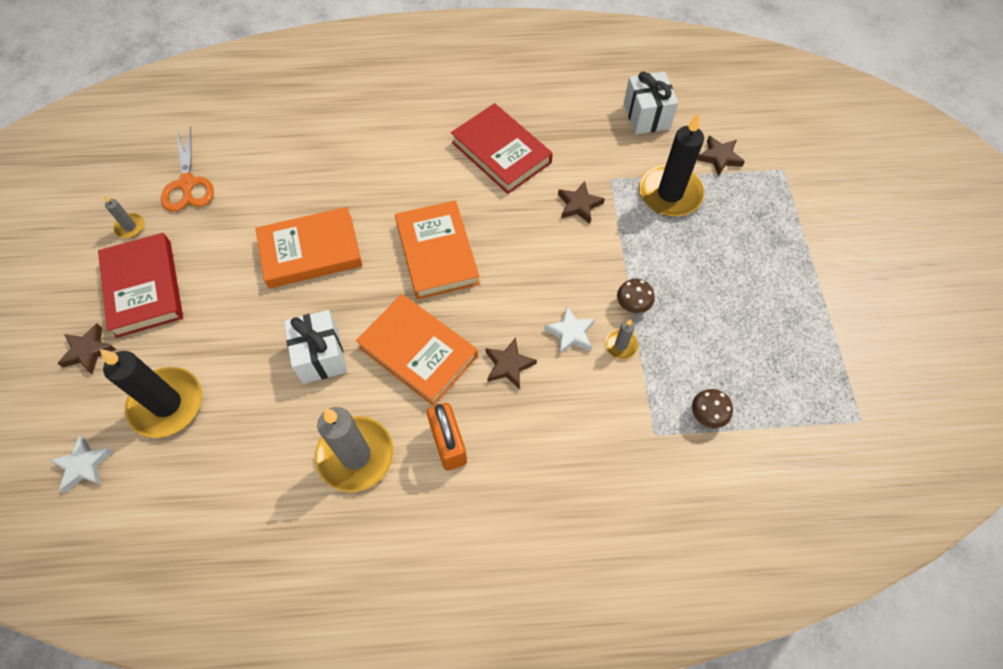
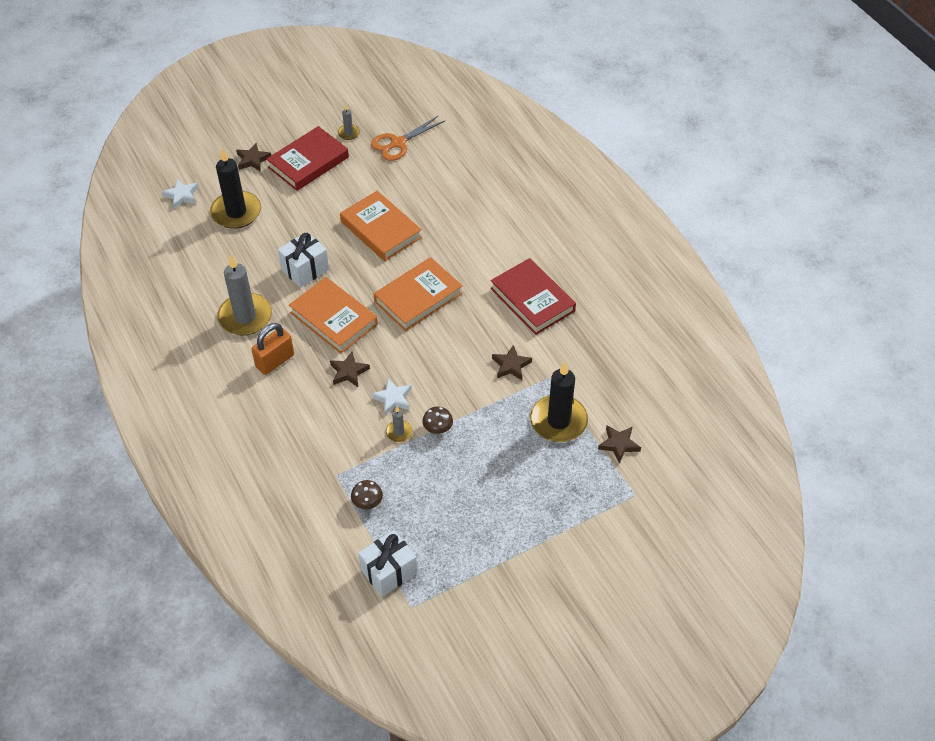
camera: 65 degrees right, 10 degrees down
orange book [356,294,478,406] -> orange book turned 60 degrees counterclockwise [289,277,378,354]
red book [451,103,553,194] -> red book turned 60 degrees counterclockwise [490,258,576,335]
white gift [624,71,678,135] -> white gift moved to [358,530,417,597]

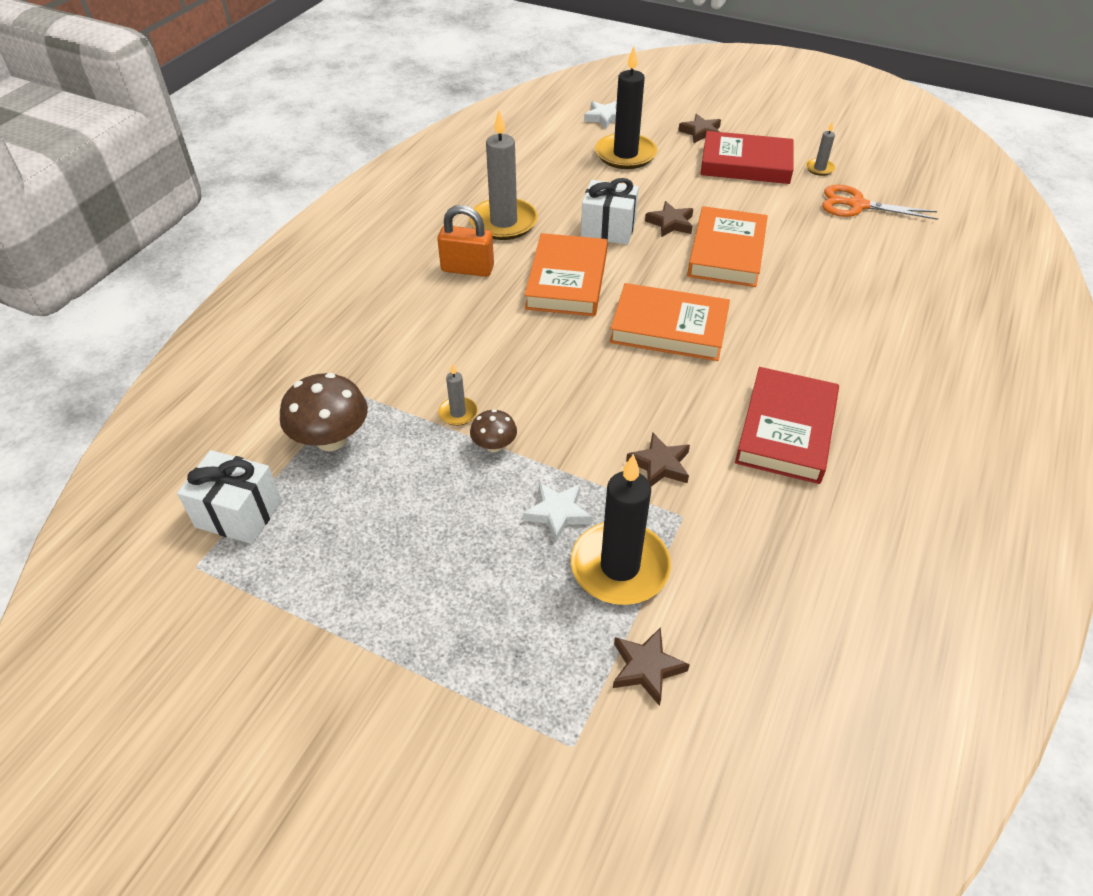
camera: 55 degrees right, 5 degrees down
brown star [330,352,370,387] -> brown star moved to [645,201,693,237]
brown mushroom [351,480,383,509] -> brown mushroom [280,373,368,451], size x1.82
white star [371,378,412,415] -> white star moved to [523,482,592,542]

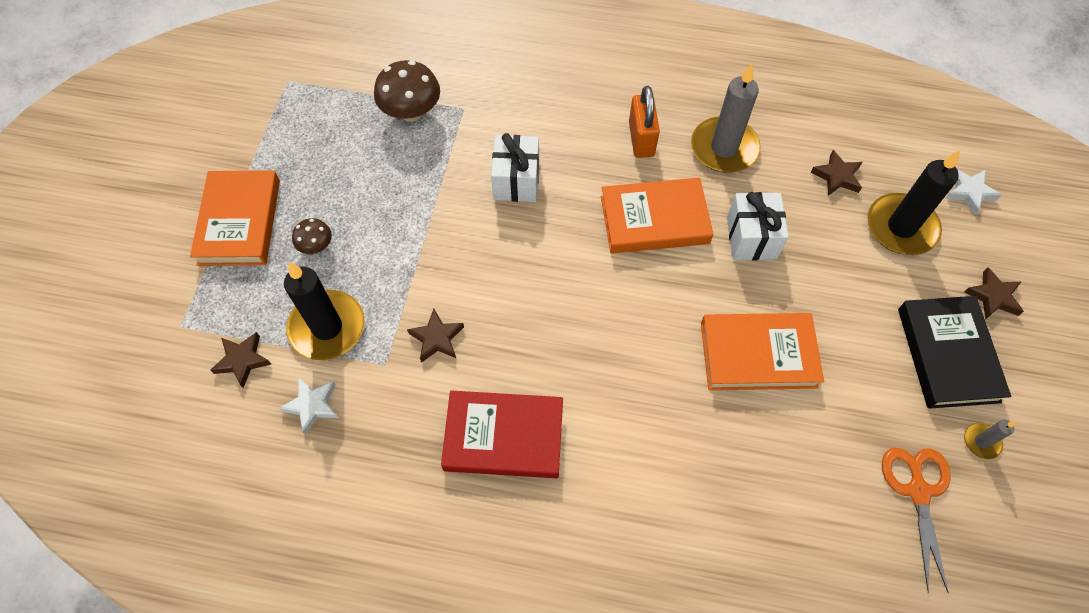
camera: 75 degrees right, 15 degrees up
white gift [177,450,282,544] -> white gift moved to [491,133,539,202]
grey candle [438,364,478,426] -> none
brown mushroom [470,409,517,452] -> brown mushroom moved to [292,218,332,254]
white star [523,482,592,542] -> white star moved to [279,377,339,435]
orange book [610,283,730,361] -> orange book moved to [190,170,280,266]
brown star [645,201,693,237] -> brown star moved to [810,150,862,196]
red book [700,131,793,184] -> black book [898,296,1011,409]

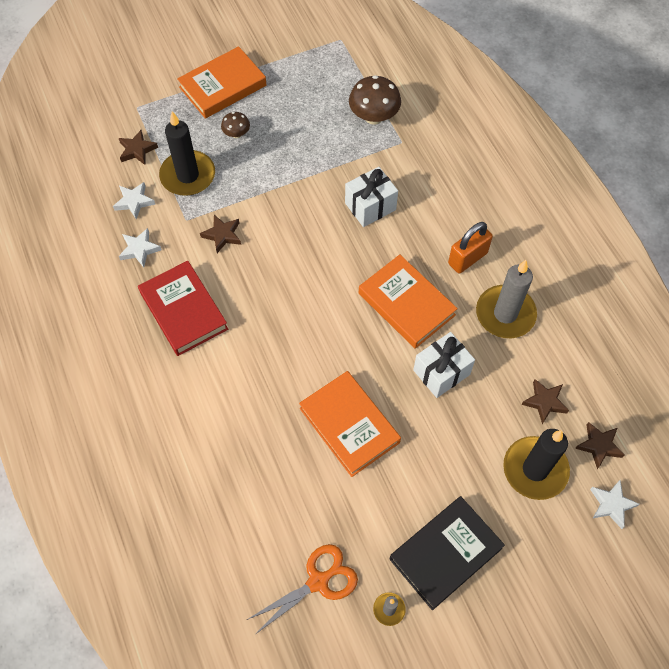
camera: 55 degrees right, 0 degrees up
brown star [965,267,1024,319] -> brown star moved to [575,422,625,469]
none -> white star [119,228,162,267]

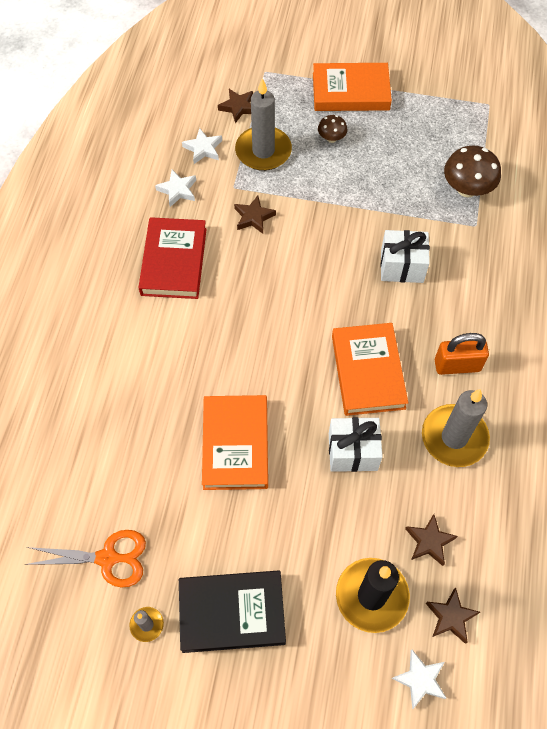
camera: 35 degrees right, 0 degrees up
black candle [159,111,215,196] -> grey candle [235,78,292,171]

